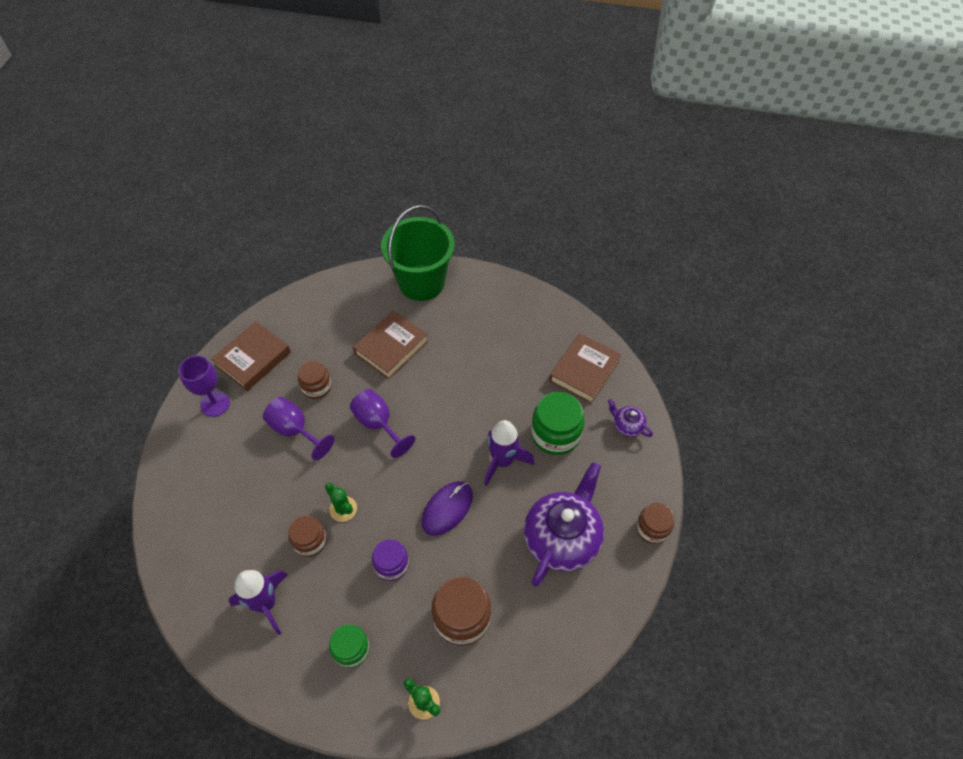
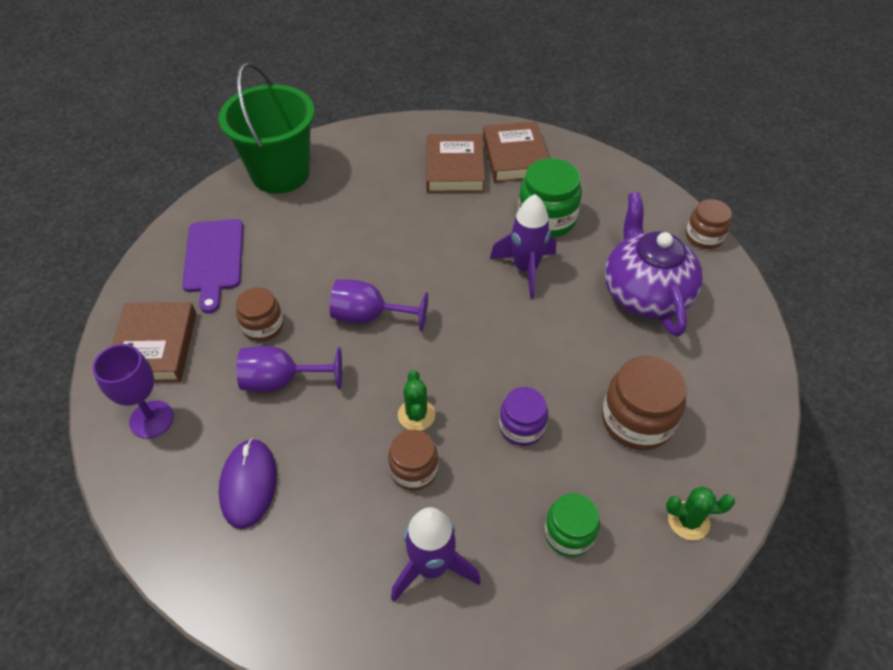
camera: 40 degrees left, 5 degrees down
green cactus [325,483,357,522] -> green cactus turned 75 degrees clockwise [398,370,435,431]
brown book [353,311,428,379] -> brown book moved to [426,134,485,193]
purple mouse [422,481,473,536] -> purple mouse moved to [219,438,277,529]
purple teapot [608,399,653,437] -> none
none -> purple cutting board [182,219,244,313]

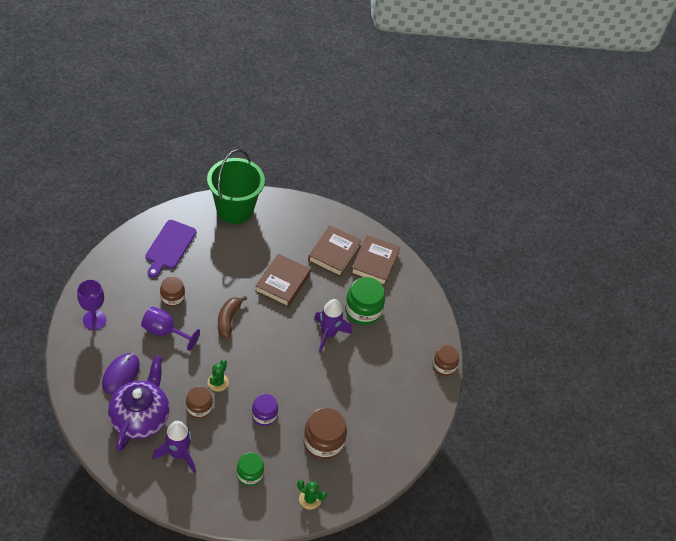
camera: 20 degrees right, 0 degrees up
brown book [112,302,196,382] -> brown book moved to [255,254,311,307]
purple goblet [330,280,428,332] -> brown banana [218,296,247,338]
purple teapot [605,192,703,337] -> purple teapot moved to [108,355,170,451]

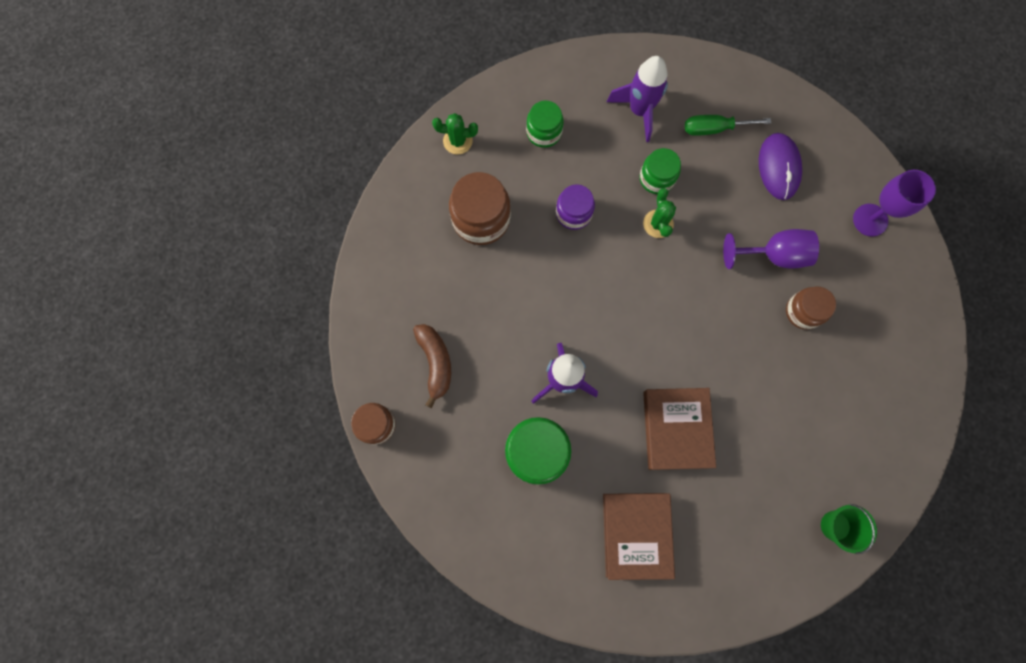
camera: 160 degrees right, 25 degrees up
purple teapot [108,355,170,451] -> green screwdriver [685,115,771,136]
purple cutting board [145,220,197,278] -> none
brown jar [186,386,213,419] -> green jar [640,148,681,194]
green bucket [207,149,265,224] -> green bucket [821,504,877,554], size x0.44
brown banana [218,296,247,338] -> brown banana moved to [413,324,451,408]
brown book [350,235,401,286] -> none

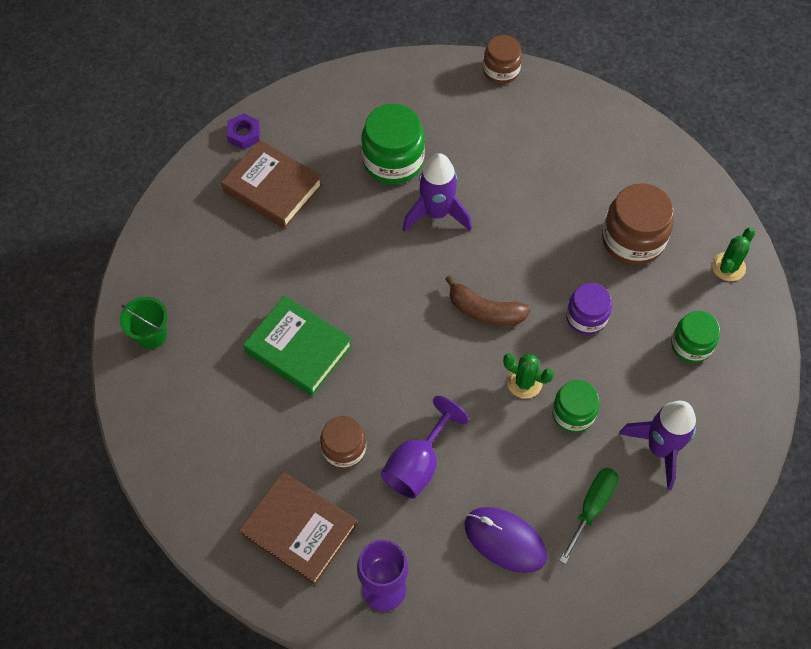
camera: 125 degrees right, 15 degrees down
brown banana [413,324,451,408] -> brown banana moved to [445,275,531,326]
brown book [643,388,716,470] -> brown book moved to [239,472,357,586]
none -> purple nut [227,113,260,150]
none -> green book [243,296,353,396]

